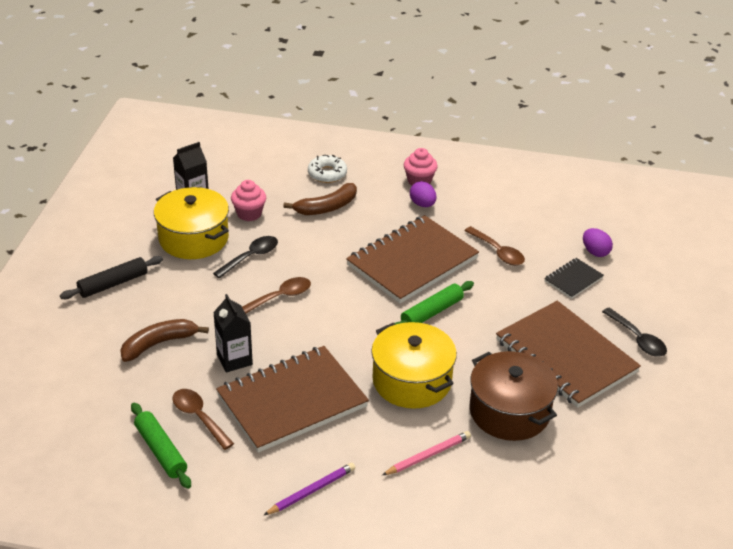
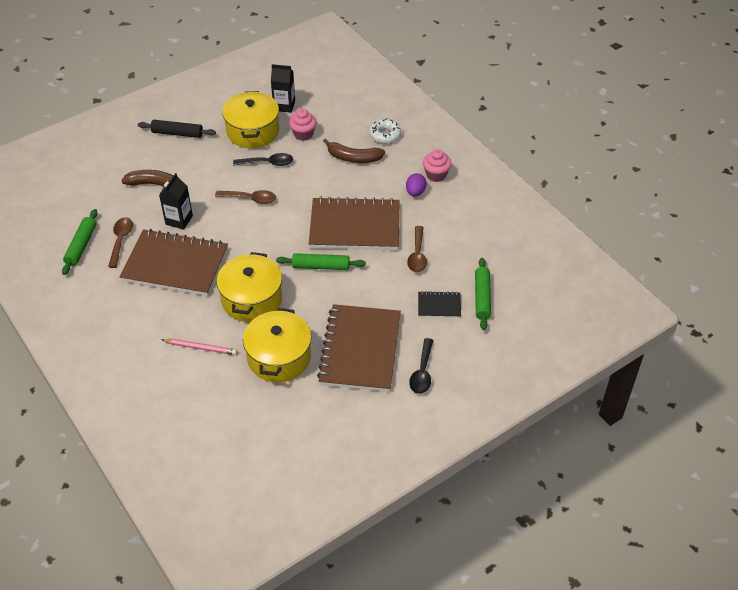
camera: 45 degrees right, 10 degrees up
purple pencil [264,463,355,515] -> none
brown pot [470,351,558,441] -> yellow pot [243,308,311,382]
purple egg [583,228,613,257] -> green rolling pin [475,258,491,330]

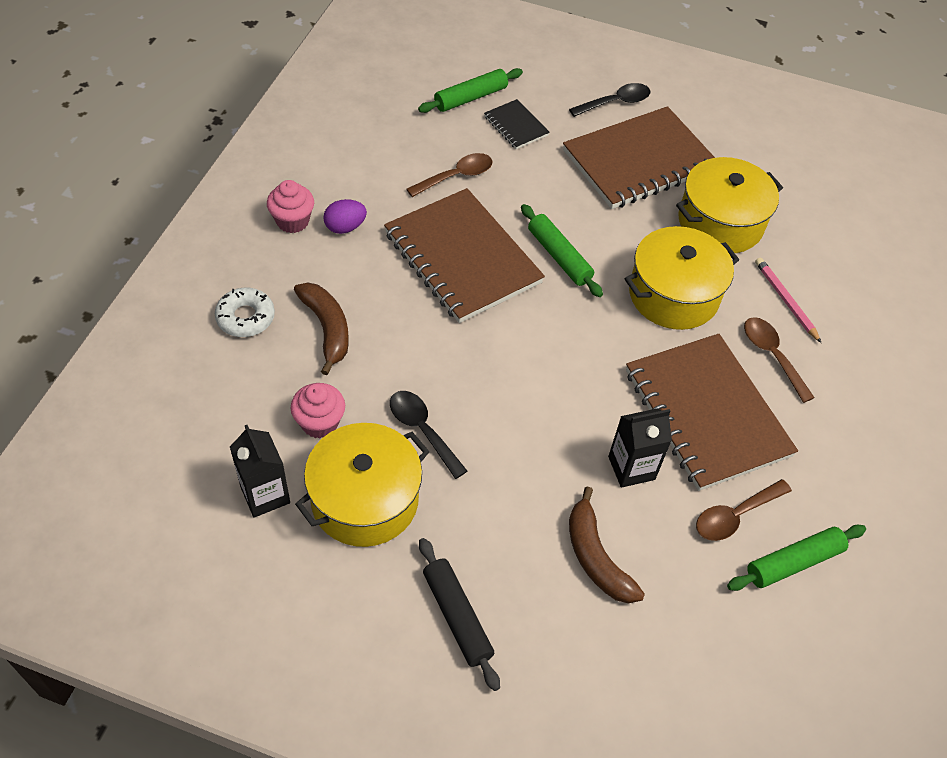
camera: 130 degrees left, 5 degrees up
brown spoon [215,190,276,204] -> brown spoon moved to [744,317,815,403]

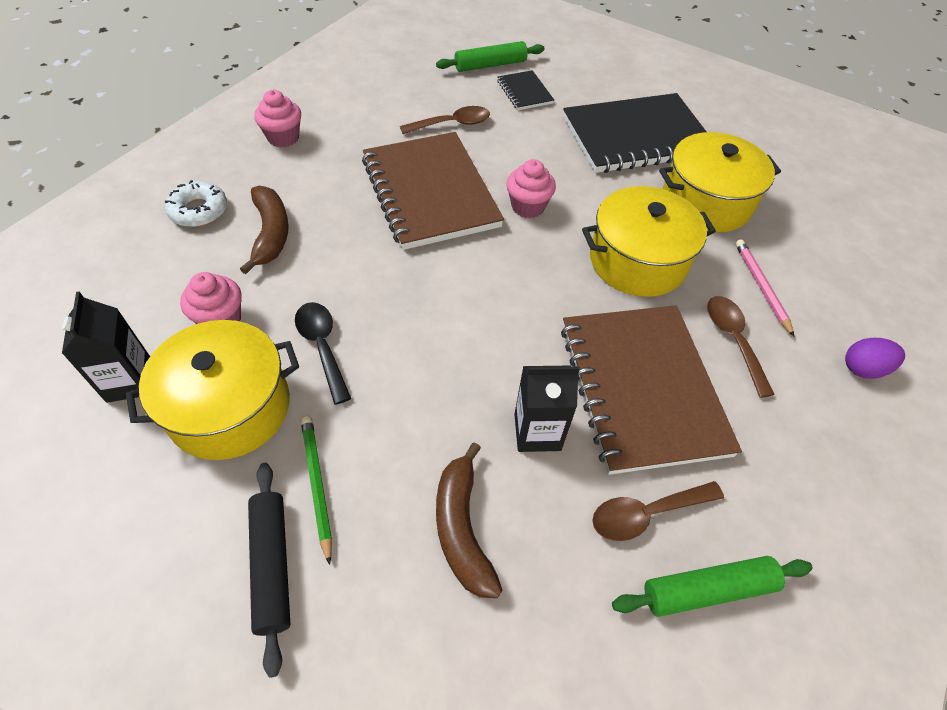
camera: 15 degrees right, 0 degrees up
purple egg [323,199,367,234] -> purple egg moved to [845,338,905,379]
green rolling pin [521,204,603,297] -> pink cupcake [507,159,556,218]
brown notebook [563,106,715,209] -> black notebook [563,93,706,173]
black spoon [569,83,651,117] -> none
none -> green pencil [301,416,332,565]

